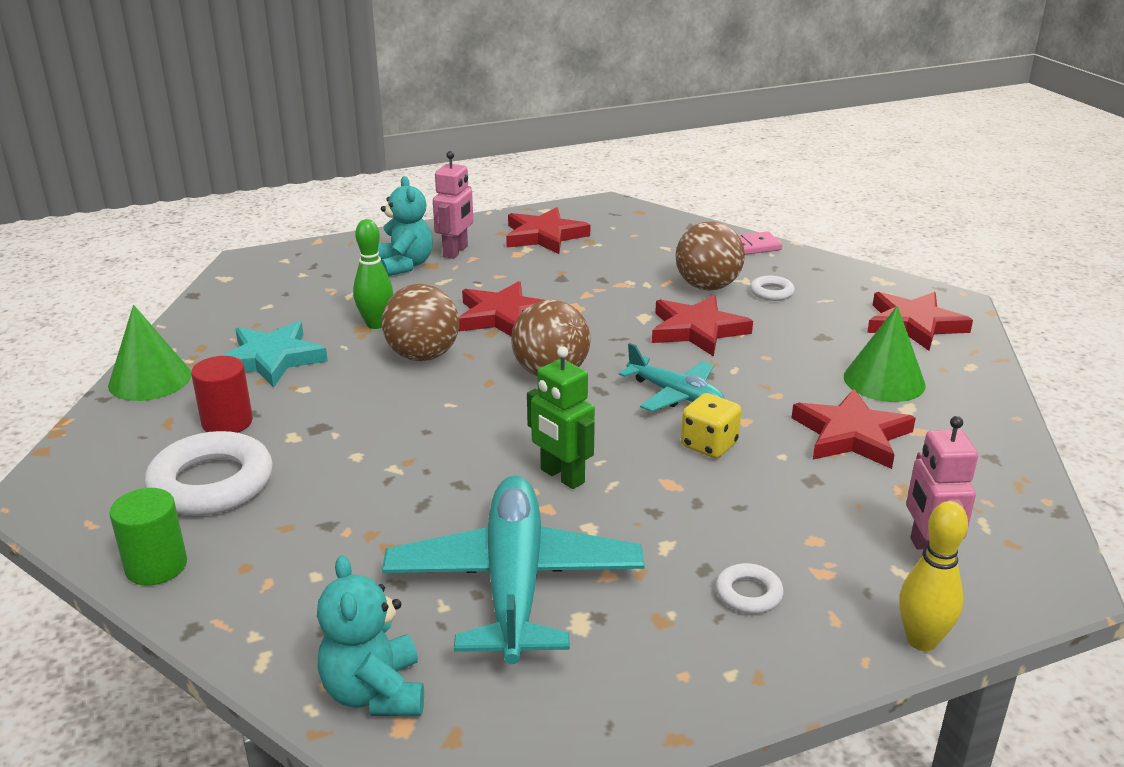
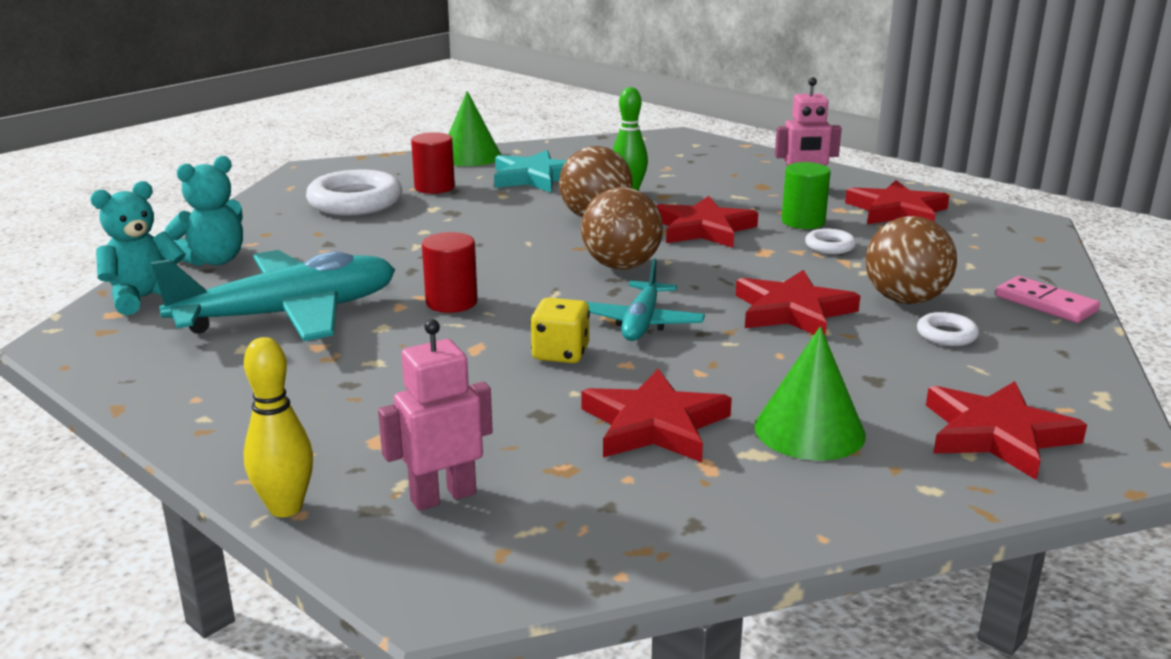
camera: 65 degrees right, 5 degrees down
green cylinder [109,488,187,586] -> green cylinder moved to [781,162,831,229]
turquoise teddy bear [378,176,433,276] -> turquoise teddy bear moved to [165,156,243,266]
green robot [527,346,595,489] -> red cylinder [422,232,478,313]
white ring [716,563,784,614] -> white ring moved to [805,228,856,254]

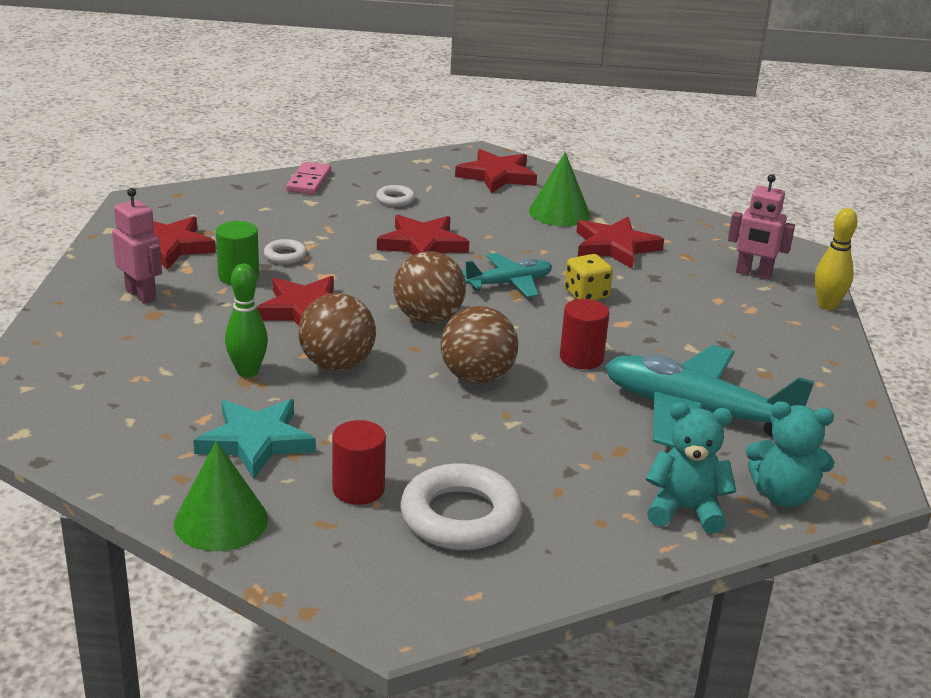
camera: 130 degrees left, 5 degrees up
brown ball [865,216,957,304] -> brown ball moved to [441,306,518,384]

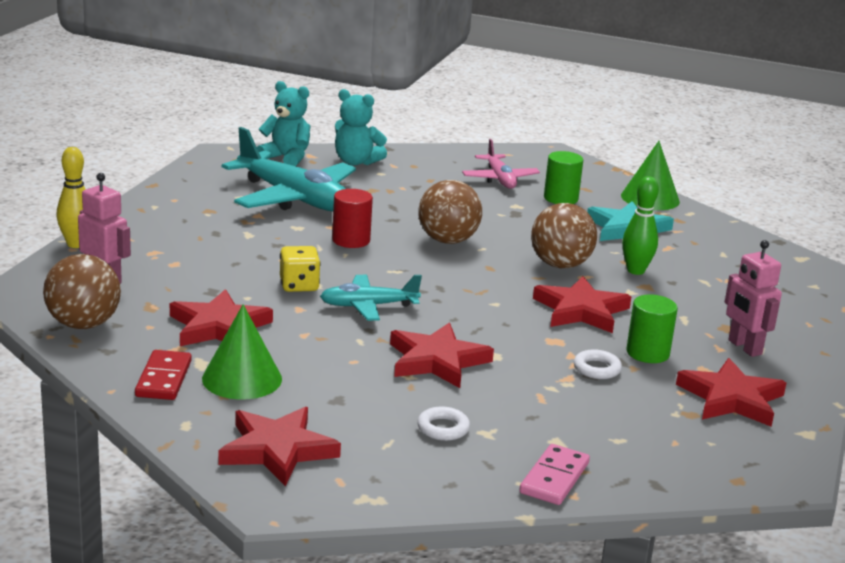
camera: 165 degrees left, 5 degrees down
red cylinder [332,420,386,505] -> green cylinder [544,151,583,204]
brown ball [394,251,466,324] -> brown ball moved to [43,254,121,329]
white ring [400,463,523,550] -> pink plane [462,139,540,189]
none -> red domino [135,350,192,400]

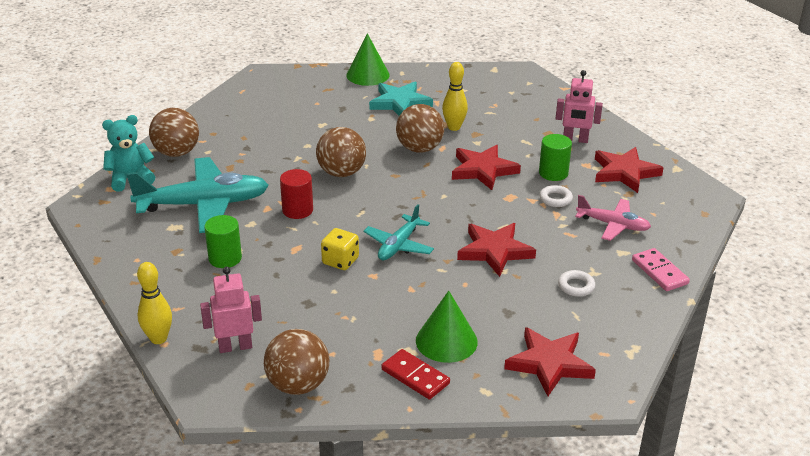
camera: 50 degrees left, 10 degrees up
red star [170,289,273,346] -> none
turquoise teddy bear [335,89,387,165] -> brown ball [149,108,199,157]
pink plane [462,139,540,189] -> pink plane moved to [575,195,651,241]
green cylinder [544,151,583,204] -> green cylinder moved to [204,215,242,268]
green bowling pin [622,176,659,275] -> yellow bowling pin [442,62,468,131]

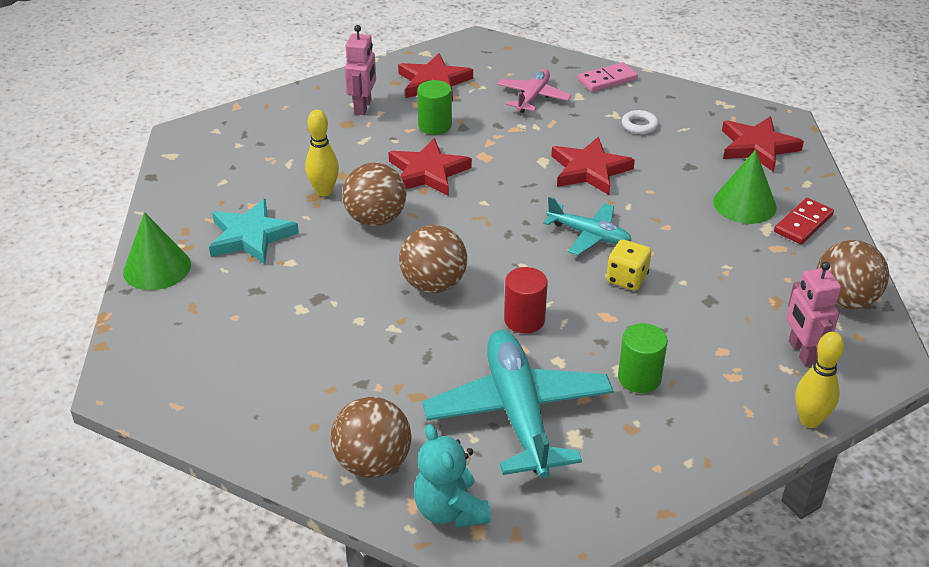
camera: 90 degrees left, 5 degrees up
white ring [540,185,573,207] -> none

